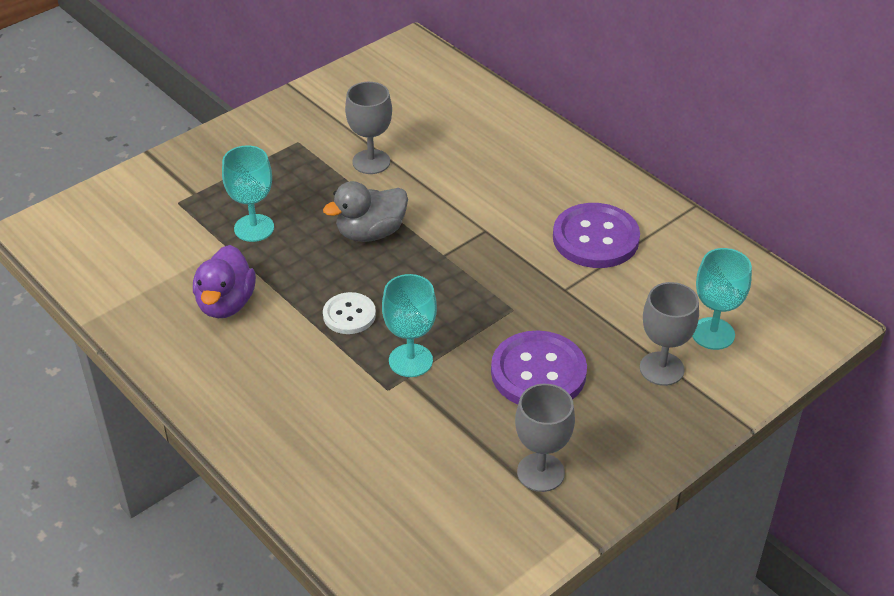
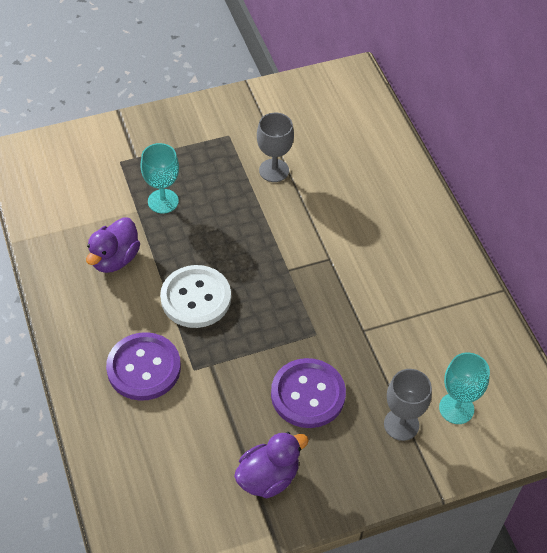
camera: 20 degrees right, 10 degrees up
grey duck [323,181,408,242] -> none
white button [323,292,376,334] -> white button [160,265,231,328], size x1.73
turquoise goblet [382,274,437,377] -> none
grey goblet [515,384,575,492] -> purple duck [234,432,309,498]
purple button [553,203,640,268] -> purple button moved to [106,332,181,401]

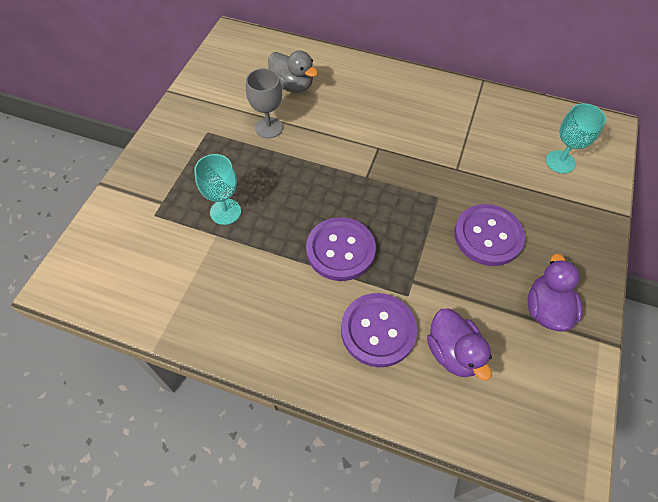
camera: 50 degrees left, 5 degrees up
purple duck [86,218,140,273] -> purple duck moved to [427,309,492,381]
white button [160,265,231,328] -> purple button [306,217,376,281]
grey goblet [384,369,432,441] -> none
none -> grey duck [268,50,318,93]

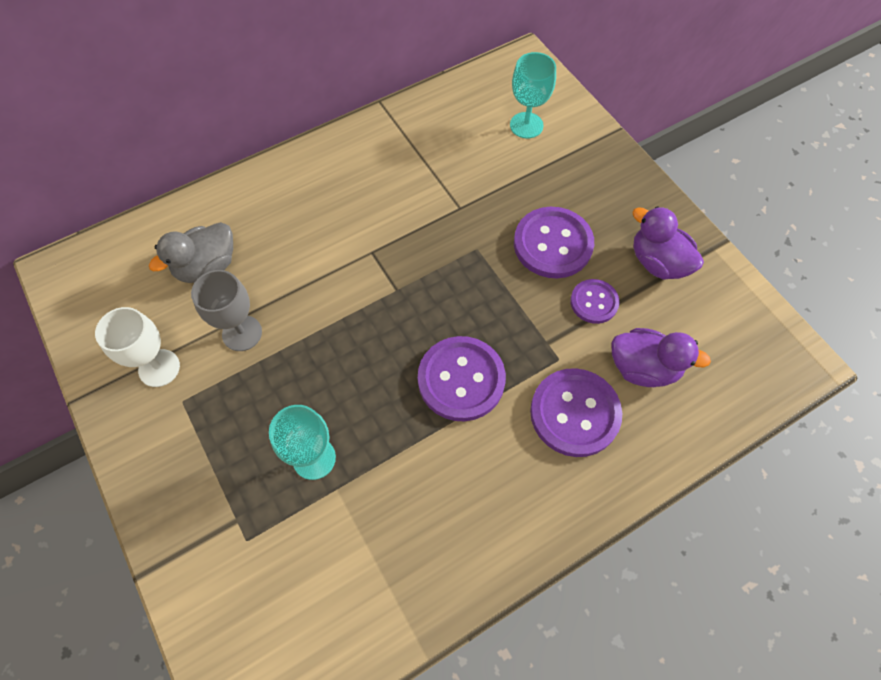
camera: 50 degrees left, 5 degrees up
grey duck [268,50,318,93] -> grey duck turned 150 degrees clockwise [149,222,233,283]
none -> white goblet [95,307,180,387]
none -> purple button [570,279,620,324]

